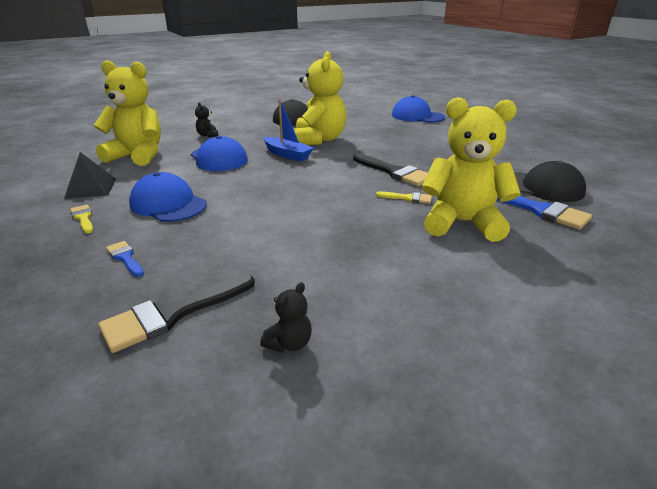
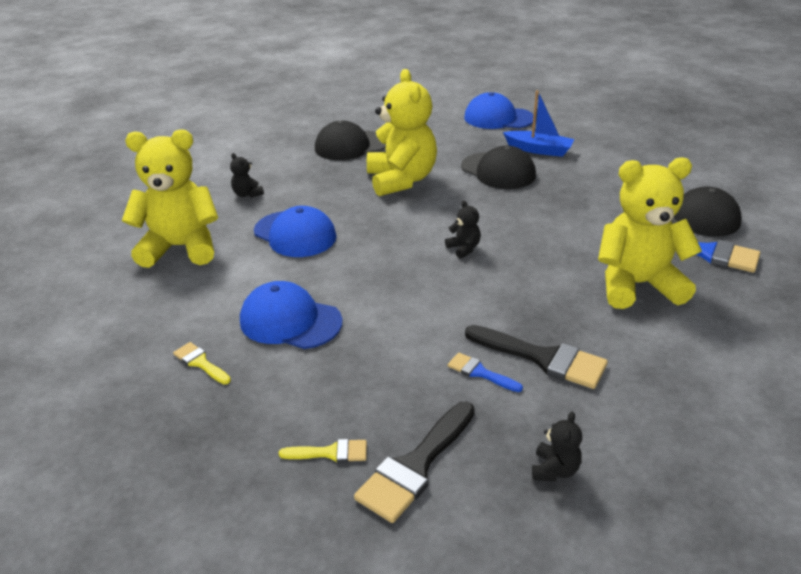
camera: 15 degrees left, 5 degrees up
black pyramid [64,152,116,199] -> none
blue brush [106,241,144,277] -> blue brush moved to [448,352,523,392]
blue boat [263,99,314,161] -> blue boat moved to [503,90,575,157]
black brush [353,154,428,186] -> black brush moved to [465,325,608,389]
yellow brush [376,191,432,204] -> yellow brush moved to [279,439,367,463]
none -> black teddy bear [445,200,481,259]
none -> black cap [461,146,536,189]

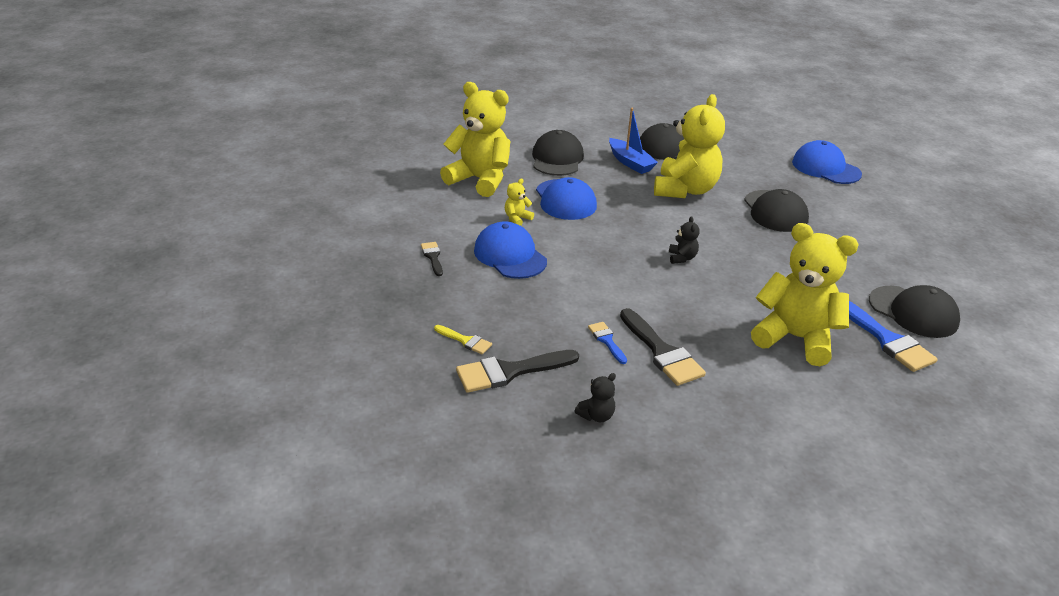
camera: 30 degrees right, 0 degrees up
yellow brush [173,342,231,385] -> black brush [421,242,443,276]
black teddy bear [230,153,264,198] -> black cap [532,130,584,176]
blue boat [503,90,575,157] -> blue boat moved to [609,108,658,174]
none -> yellow teddy bear [505,178,534,226]

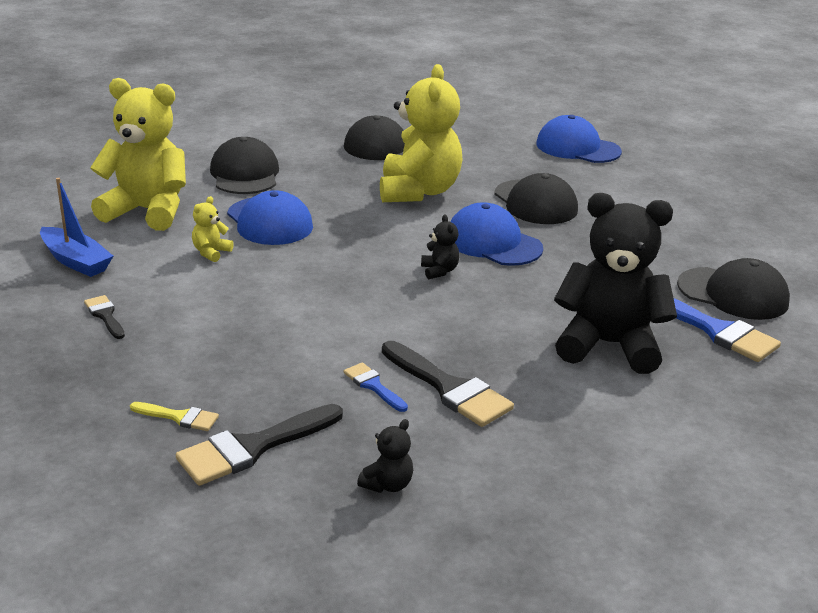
camera: 15 degrees left, 5 degrees down
blue cap [474,221,547,279] -> blue cap moved to [450,202,543,266]
blue boat [609,108,658,174] -> blue boat moved to [40,178,113,277]
yellow teddy bear [751,223,859,366] -> black teddy bear [554,193,677,374]

